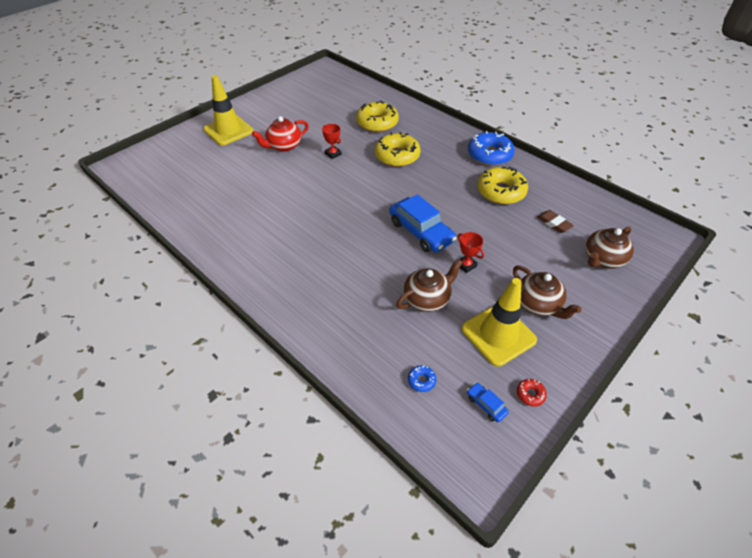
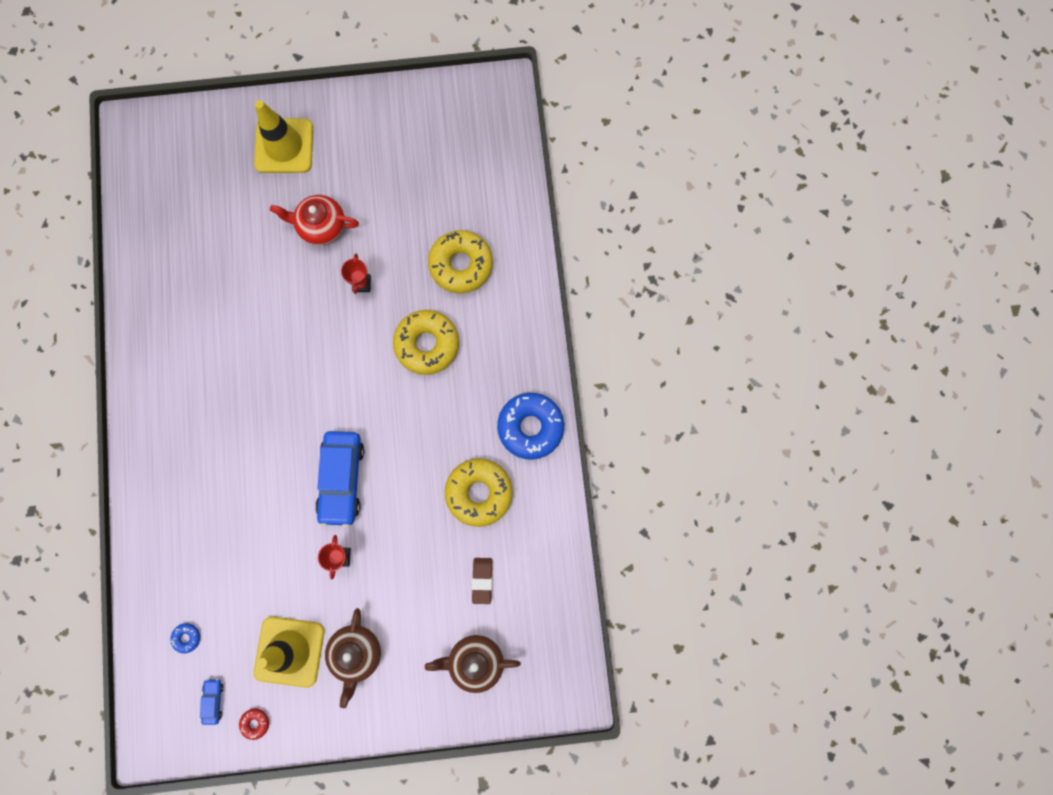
camera: 40 degrees right, 30 degrees up
brown teapot [396,259,463,312] -> none

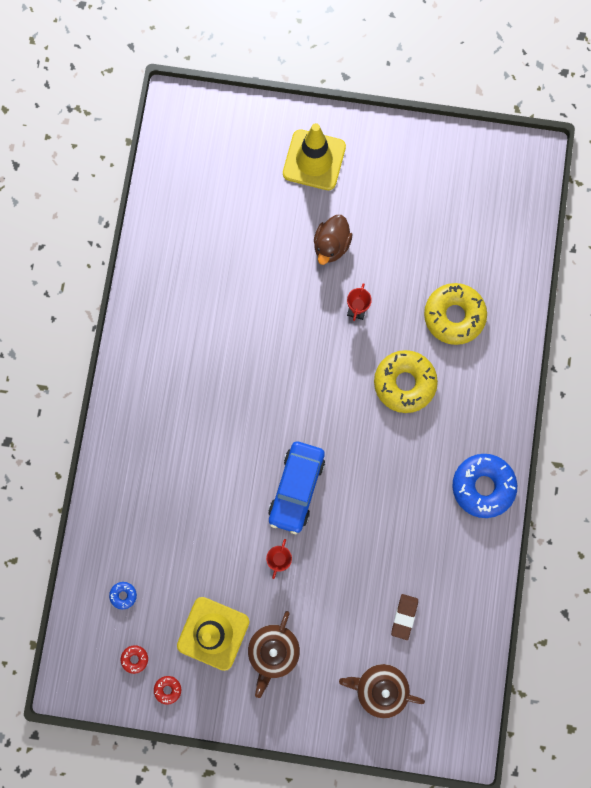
camera: 15 degrees right, 0 degrees up
blue car [200,679,224,725] -> red donut [121,645,148,674]
red teapot [270,195,359,245] -> brown duck [314,215,353,265]
yellow donut [445,458,513,527] -> none

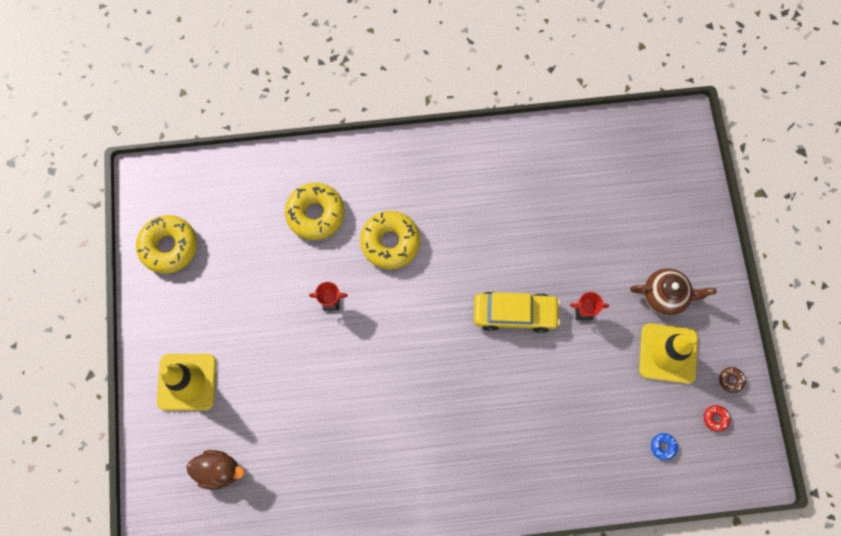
camera: 105 degrees left, 5 degrees down
red donut [154,676,181,705] -> brown donut [719,367,746,393]
blue car [268,442,325,534] -> yellow car [474,292,560,333]
brown duck [314,215,353,265] -> brown duck moved to [187,450,245,490]
brown teapot [339,664,425,718] -> none
brown eraser [391,594,418,640] -> none
blue donut [452,454,517,518] -> none
none -> yellow donut [136,215,197,274]

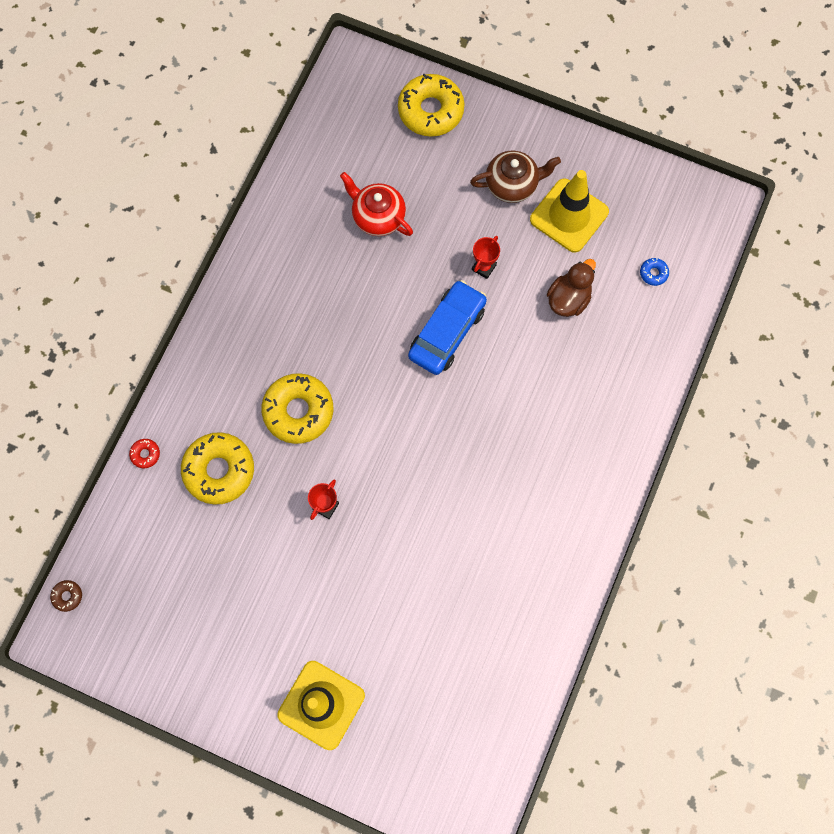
camera: 60 degrees left, 0 degrees up
yellow donut [136,215,197,274] -> yellow donut moved to [398,73,464,137]
brown duck [187,450,245,490] -> brown duck moved to [547,259,596,317]
yellow car [474,292,560,333] -> blue car [408,280,487,375]
brown teapot [630,268,716,316] -> brown teapot turned 45 degrees clockwise [470,150,561,203]
red donut [704,405,730,432] -> red donut moved to [129,439,160,468]
brown donut [719,367,746,393] -> brown donut moved to [50,580,82,612]
none -> red teapot [340,172,413,236]

